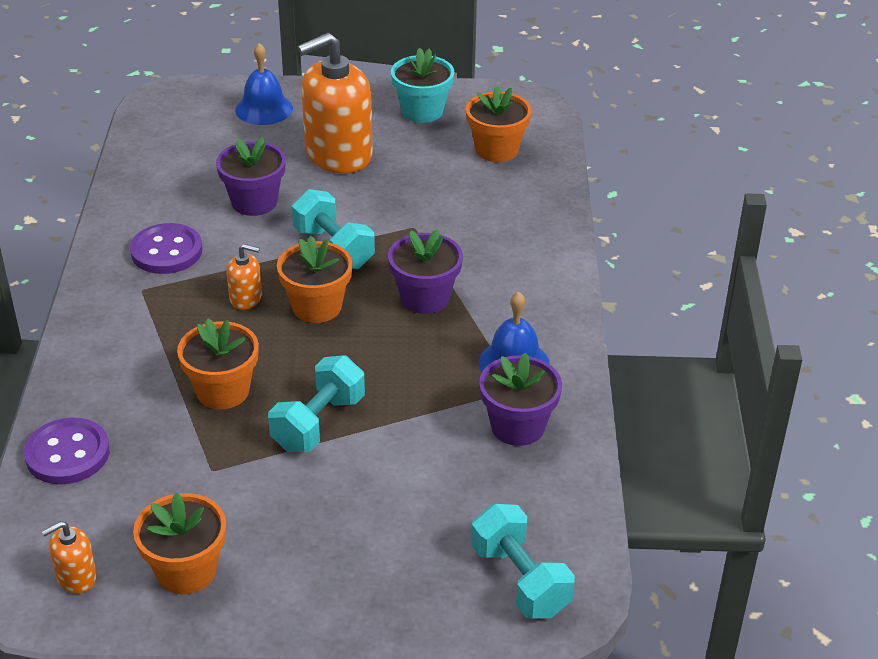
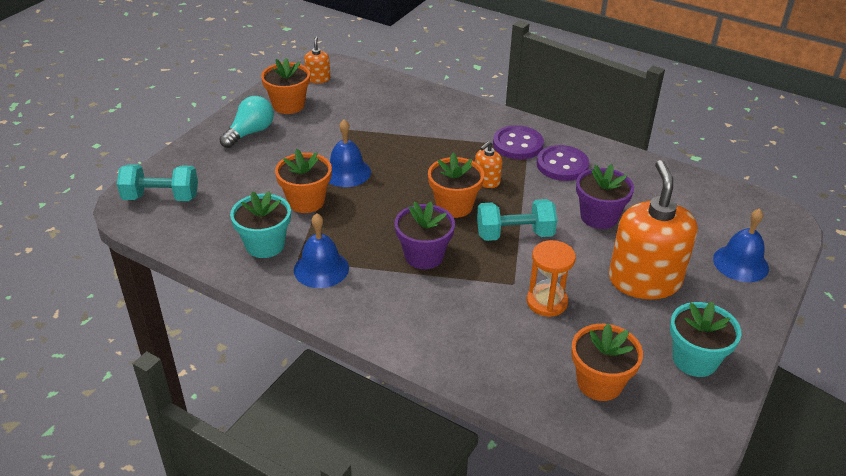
camera: 120 degrees right, 0 degrees up
purple button [24,417,110,484] -> purple button moved to [493,125,544,160]
orange flower pot [177,318,259,409] -> orange flower pot moved to [275,149,332,213]
turquoise dumbbell [268,355,365,452] -> blue bell [329,119,371,187]
purple flower pot [479,352,562,446] -> turquoise flower pot [230,191,291,258]
none -> turquoise light bulb [220,96,274,148]
none -> orange hourglass [527,240,576,317]

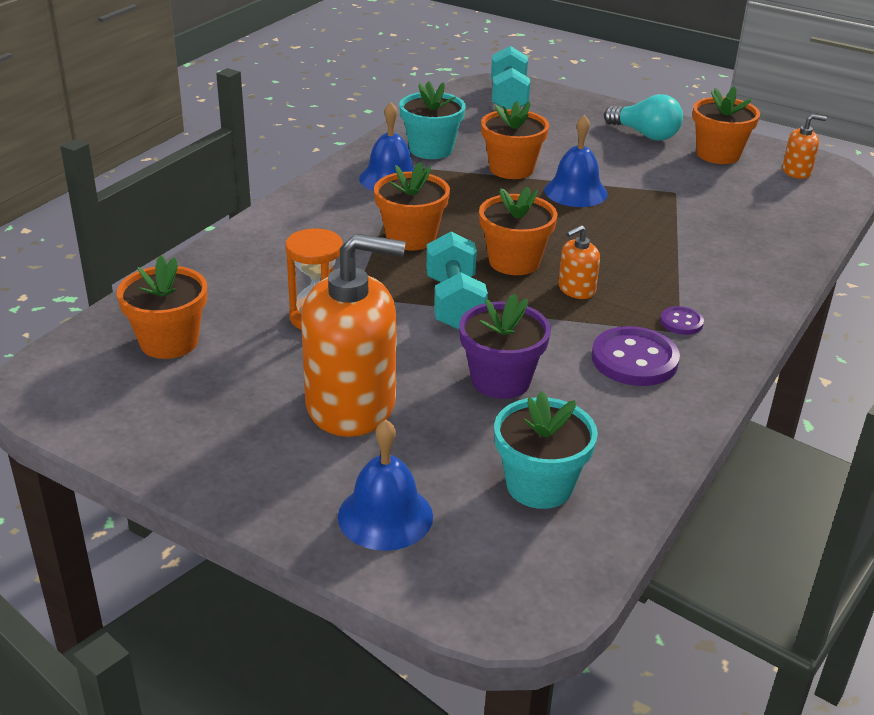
camera: 90 degrees right, 5 degrees down
purple flower pot [395,202,455,269] -> orange flower pot [374,162,450,251]
orange soap dispenser [475,141,502,188] -> orange soap dispenser turned 75 degrees counterclockwise [558,225,600,299]
purple button [493,125,544,160] -> purple button [660,306,704,335], size x0.52
turquoise flower pot [670,301,741,377] -> turquoise flower pot moved to [494,391,598,509]

